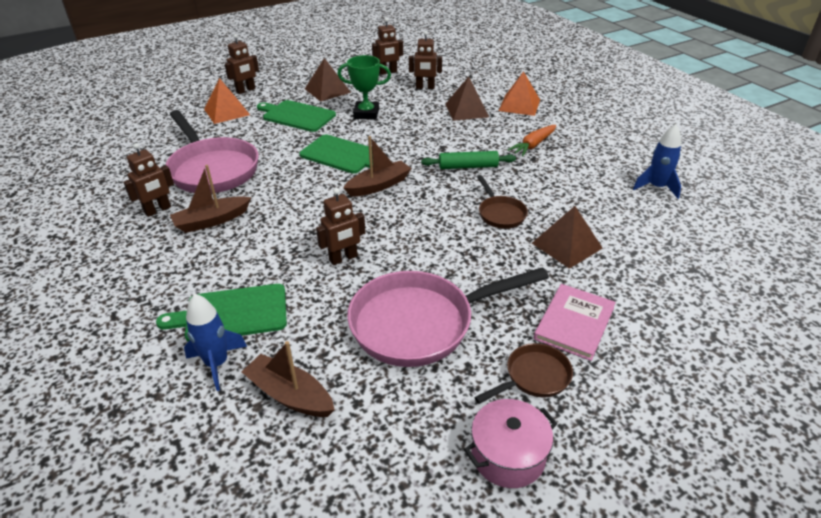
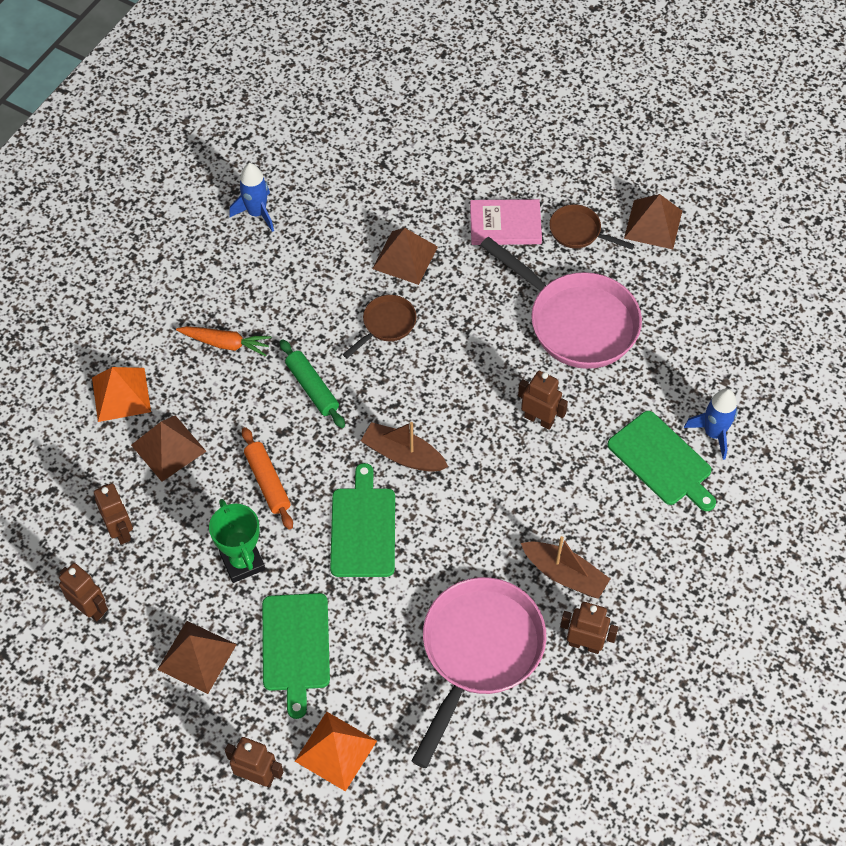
camera: 120 degrees left, 20 degrees up
brown boat [242,341,335,417] -> none
pink pot [464,399,558,488] -> brown pyramid [624,194,682,249]
none -> orange rolling pin [242,427,293,529]

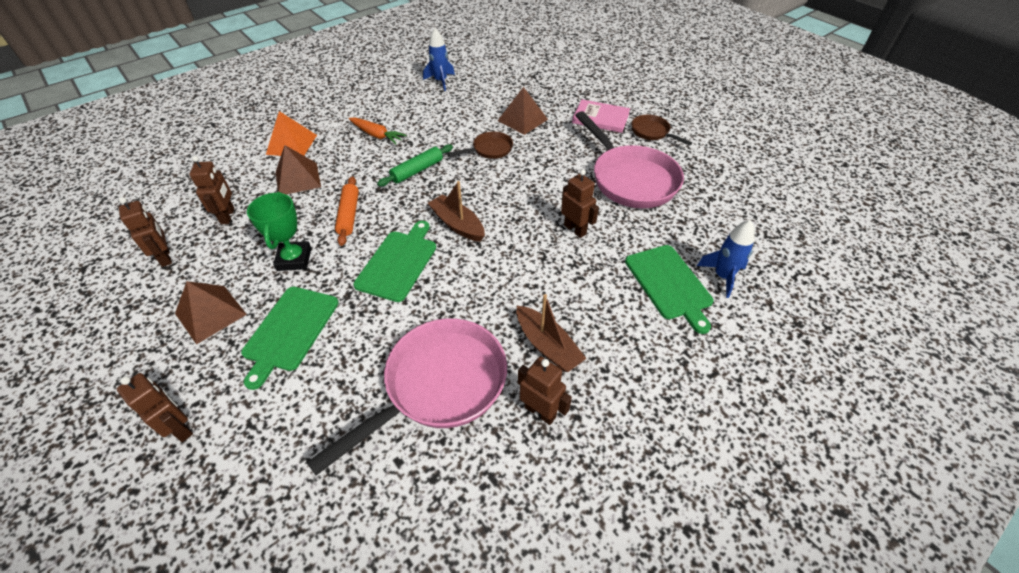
camera: 20 degrees right, 10 degrees down
green rolling pin [280,339,345,428] -> green rolling pin turned 60 degrees clockwise [377,144,453,186]
orange pyramid [295,712,377,792] -> none
brown pyramid [624,194,682,249] -> none

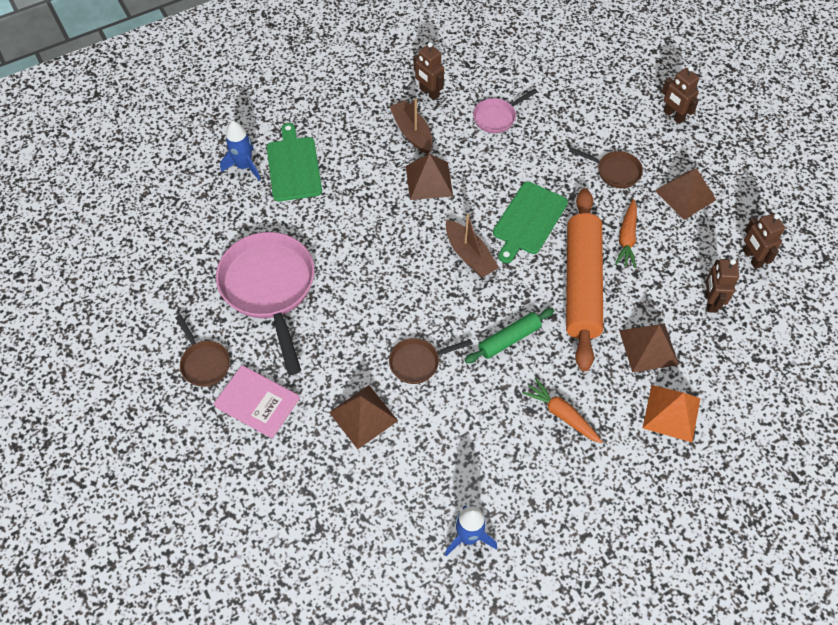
camera: 170 degrees left, 10 degrees up
green cutting board [241,287,339,390] -> brown pan [569,147,643,188]
green trophy [247,192,311,271] -> orange carrot [615,199,637,268]
pink pan [306,318,507,475] -> pink pan [473,89,538,133], size x0.49
orange rolling pin [335,176,359,246] -> orange rolling pin [566,188,603,371], size x2.01
brown robot [561,169,599,238] -> none
none -> brown pyramid [406,154,453,200]

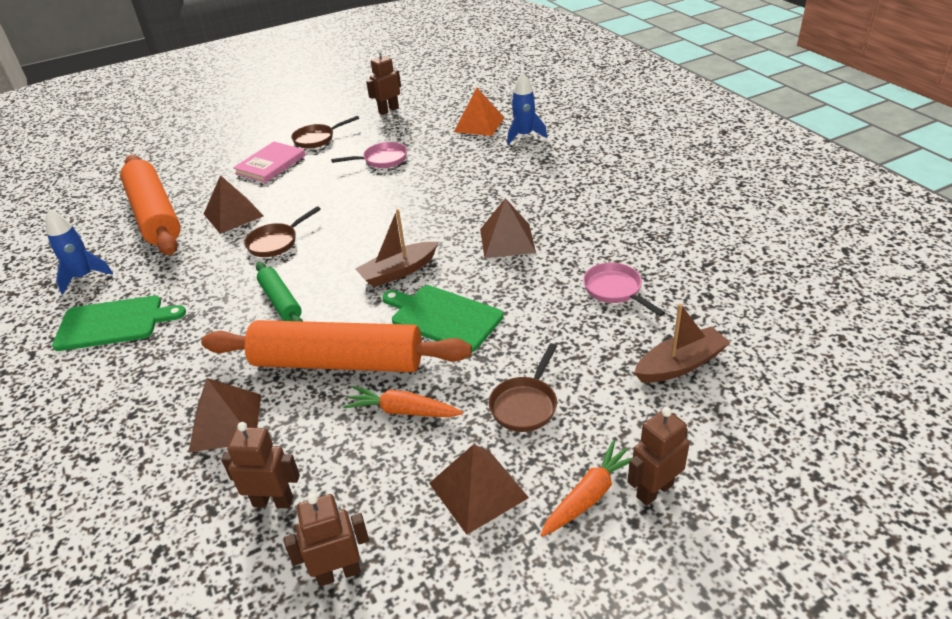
camera: 95 degrees right, 20 degrees down
pink pan [216,232,314,375] -> pink pan [331,142,407,168], size x0.49
green cutting board [267,123,322,201] -> green cutting board moved to [52,296,186,351]
brown boat [389,99,433,154] -> brown boat moved to [634,304,731,383]
brown pan [389,338,473,384] -> brown pan turned 120 degrees counterclockwise [244,206,321,257]
brown robot [413,42,444,100] -> brown robot moved to [366,48,401,115]
orange carrot [522,378,602,443] -> orange carrot moved to [541,440,633,537]
orange pyramid [643,385,700,442] -> orange pyramid moved to [454,87,504,136]
none -> orange rolling pin [120,155,181,255]

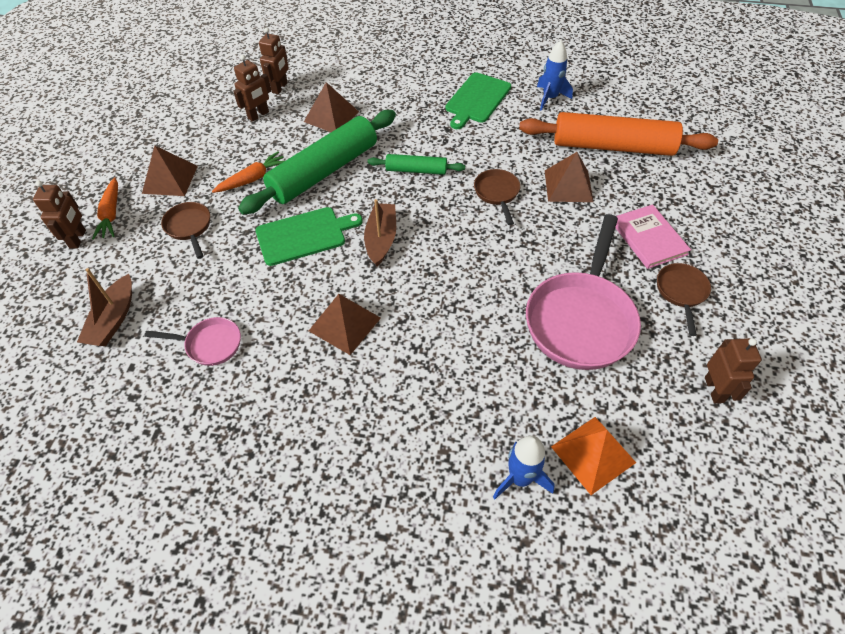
camera: 125 degrees right, 15 degrees up
orange rolling pin [201,320,472,372] -> green rolling pin [238,110,396,214]
brown robot [284,493,369,587] -> brown robot moved to [259,27,289,94]
pink pan [331,142,407,168] -> pink pan [526,214,641,370], size x2.05

